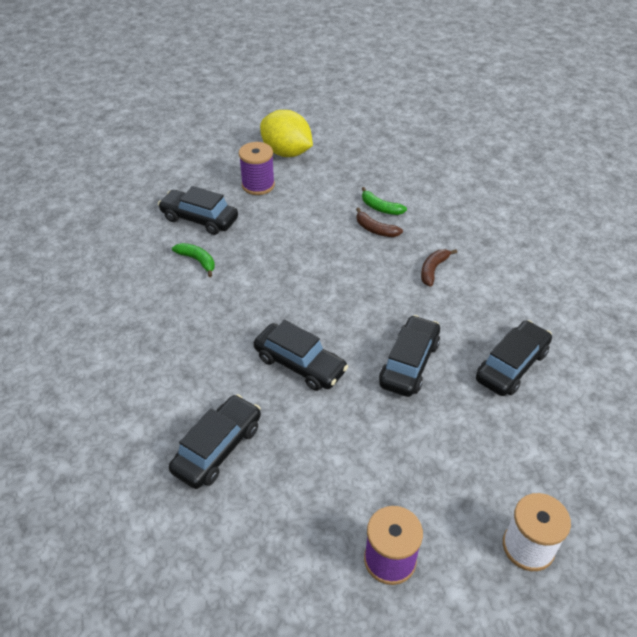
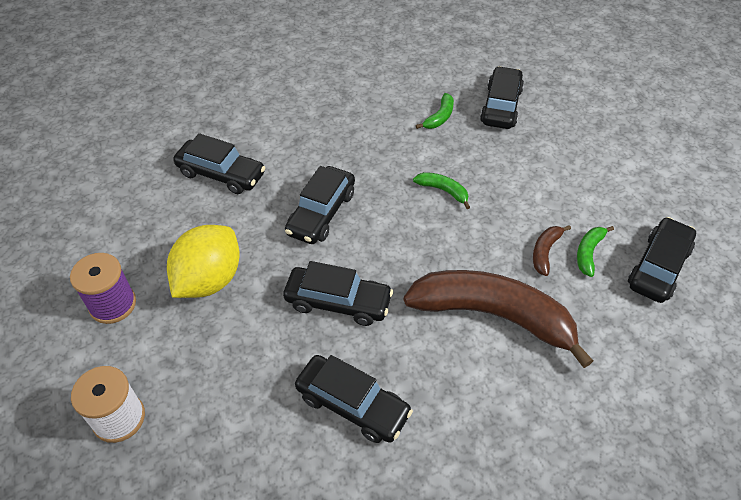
camera: 80 degrees right, 5 degrees up
purple spool [239,142,275,195] -> none
yellow lemon [260,110,313,157] -> yellow lemon moved to [167,225,240,298]
brown banana [421,249,457,287] -> brown banana [404,270,593,368], size x2.46
none -> green banana [413,172,470,209]
none -> black car [628,217,696,303]

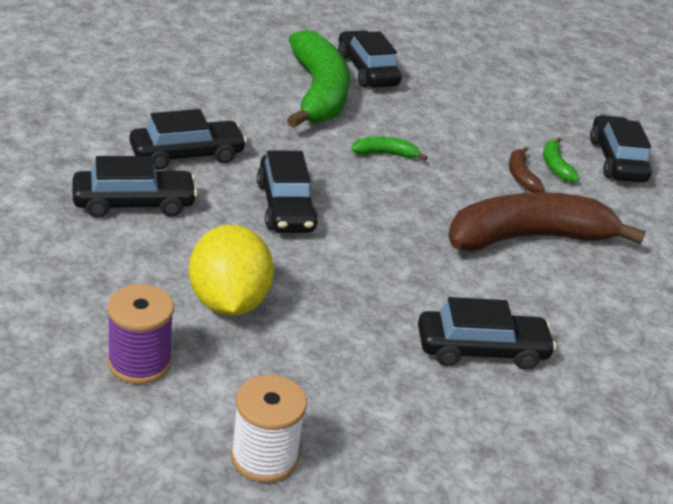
camera: 40 degrees left, 15 degrees down
black car [283,261,393,326] -> black car moved to [130,109,247,170]
green banana [416,93,454,129] -> green banana [287,30,350,128], size x2.46

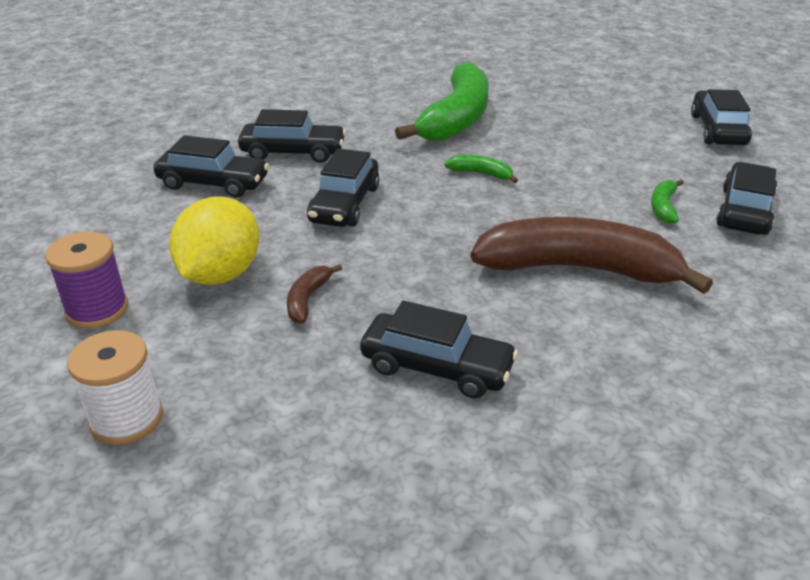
camera: 30 degrees right, 0 degrees up
black car [338,30,402,88] -> black car moved to [691,89,752,145]
brown banana [509,147,545,192] -> brown banana moved to [287,264,342,324]

